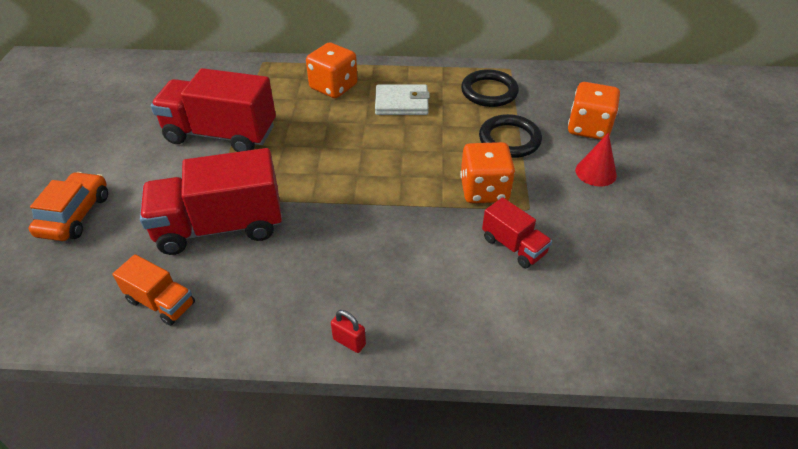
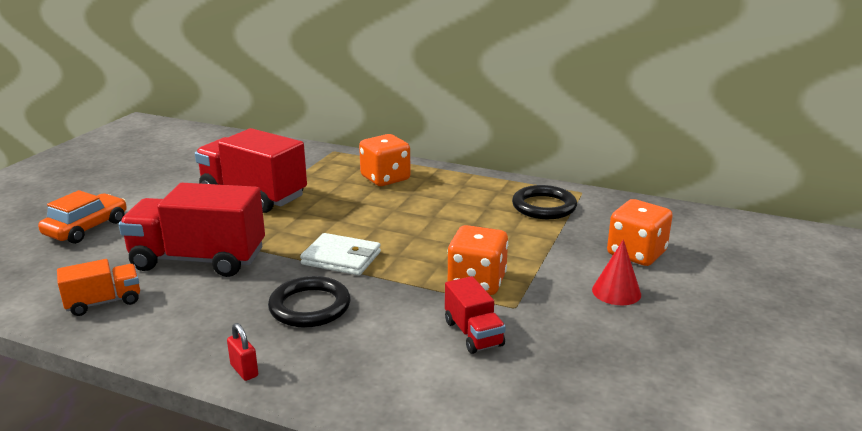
camera: 20 degrees right, 20 degrees down
orange truck [113,254,195,326] -> orange truck turned 75 degrees counterclockwise [57,259,140,316]
white wallet [375,85,430,115] -> white wallet moved to [300,233,381,275]
black ring [479,114,542,158] -> black ring moved to [268,276,350,328]

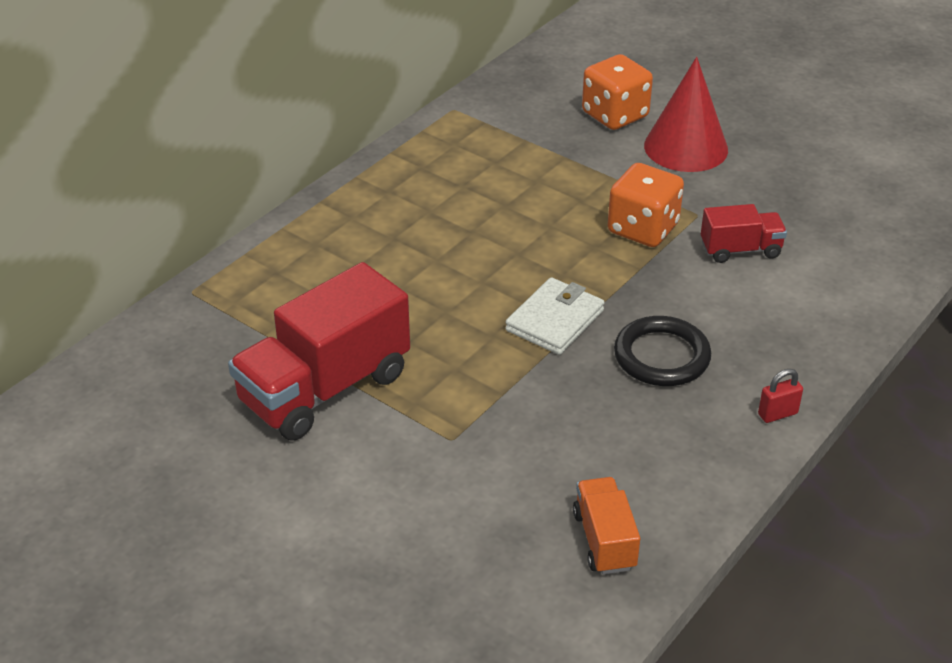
camera: 75 degrees left, 15 degrees up
orange car [38,190,127,244] -> none
red truck [118,183,265,277] -> none
orange dice [359,134,411,186] -> none
black ring [512,185,577,219] -> none
red cone [592,239,641,305] -> red cone [644,57,728,172], size x1.68

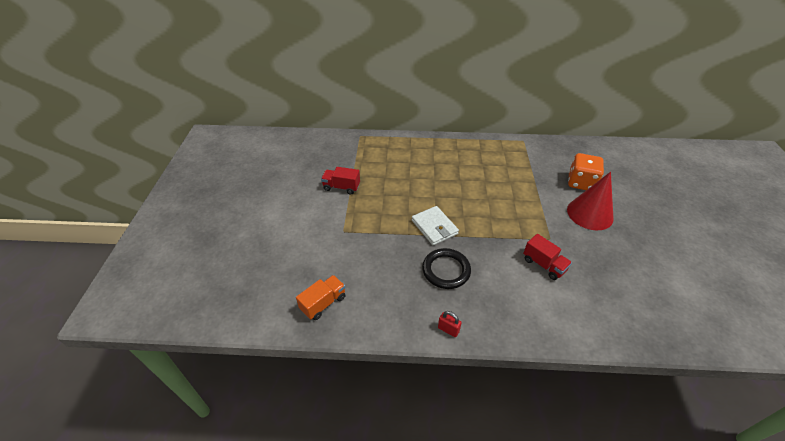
camera: 55 degrees right, 5 degrees up
red truck [228,262,410,440] -> red truck [321,167,360,194], size x0.51
white wallet [505,277,605,355] -> white wallet turned 60 degrees clockwise [412,206,459,245]
orange dice [608,163,684,247] -> none

